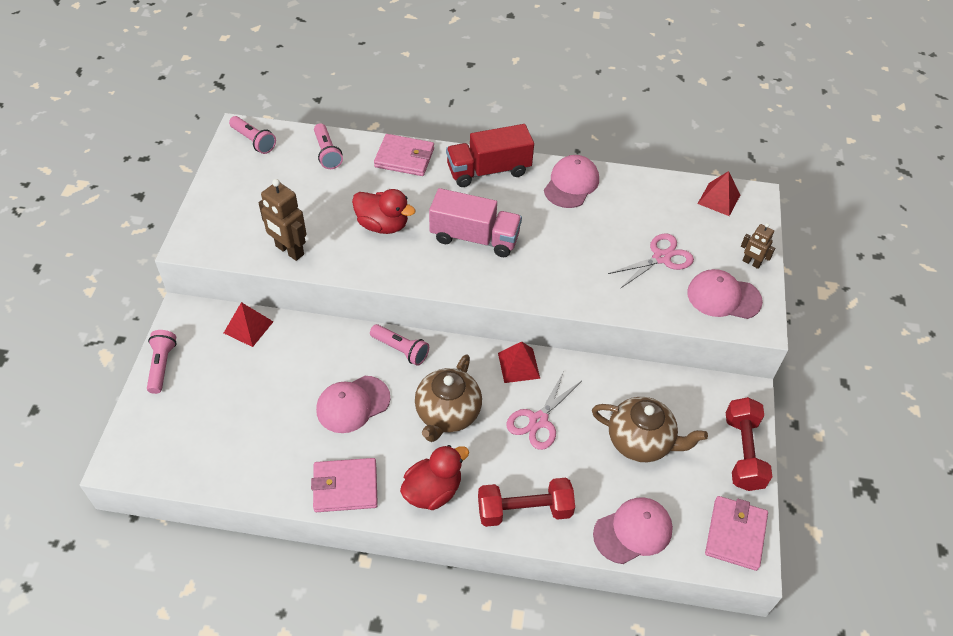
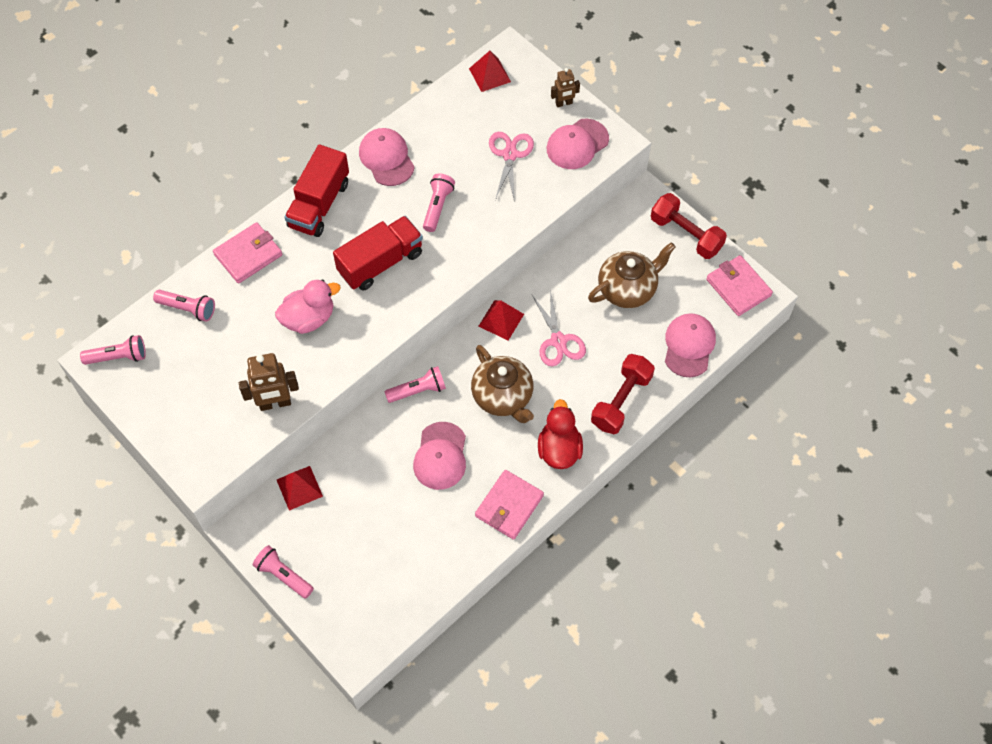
camera: 50 degrees left, 10 degrees up
red duck [352,189,416,234] -> pink duck [275,279,341,334]
pink truck [429,188,522,257] -> red truck [333,216,423,291]
none -> pink flashlight [423,174,455,232]

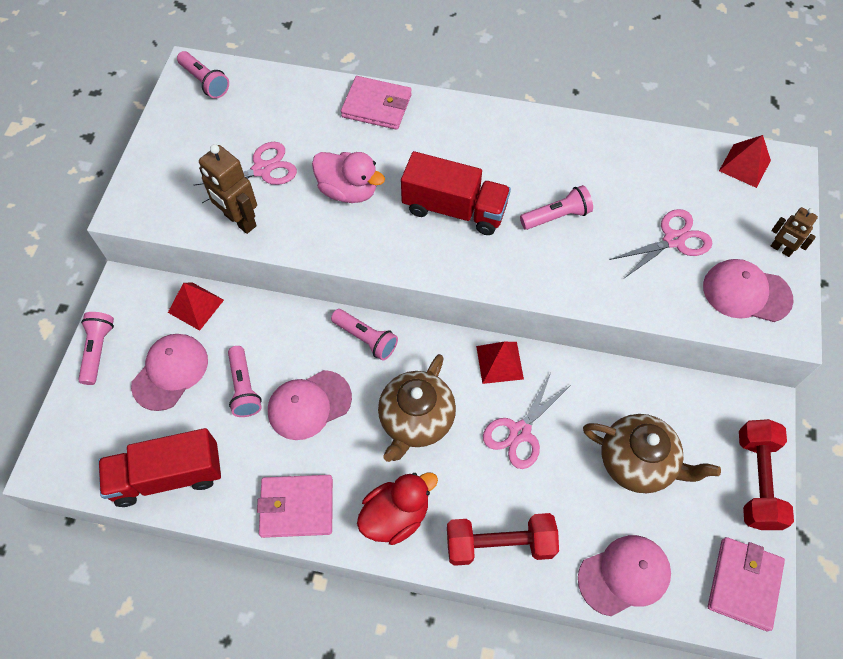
camera: 55 degrees right, 0 degrees up
pink flashlight [153,290,215,322] -> pink flashlight moved to [228,346,262,417]
red truck [285,145,349,237] -> red truck moved to [98,428,221,507]
pink cap [359,128,415,186] -> pink cap moved to [131,334,208,411]
none -> pink scissors [194,142,297,203]

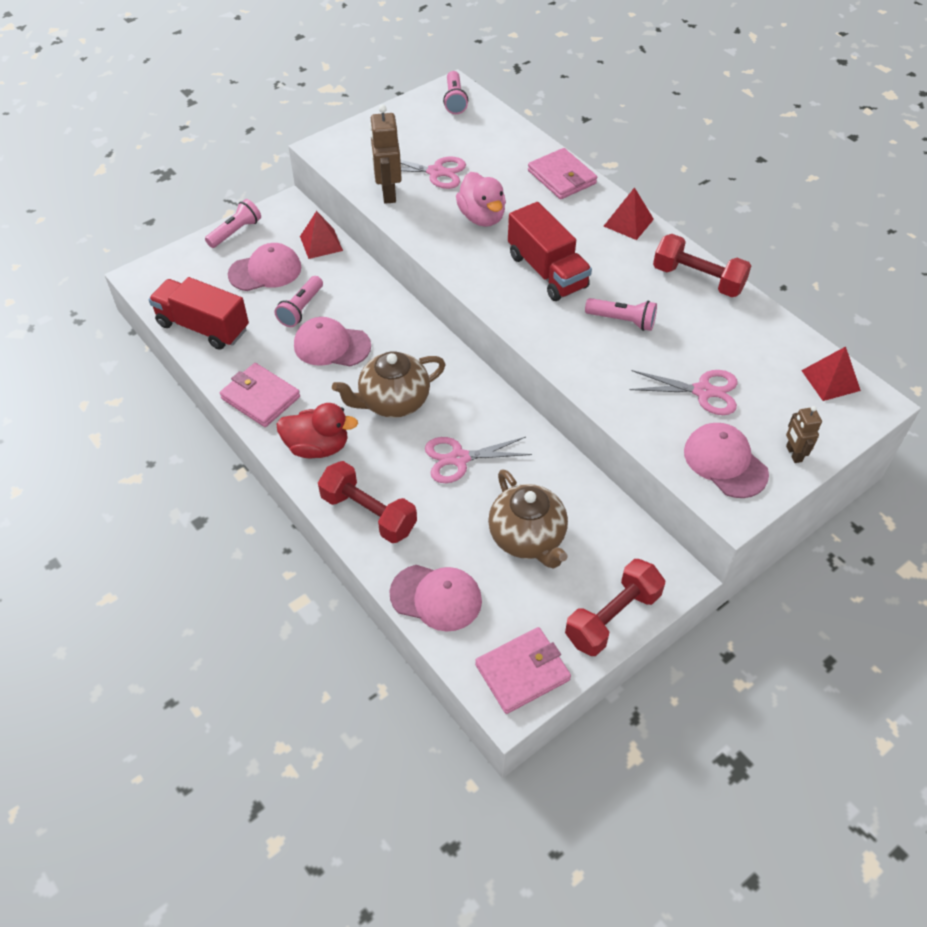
camera: 40 degrees right, 10 degrees down
pink flashlight [331,309,398,360] -> none
red pyramid [476,342,524,384] -> red pyramid moved to [604,187,654,240]
none -> red dumbbell [653,234,751,297]

